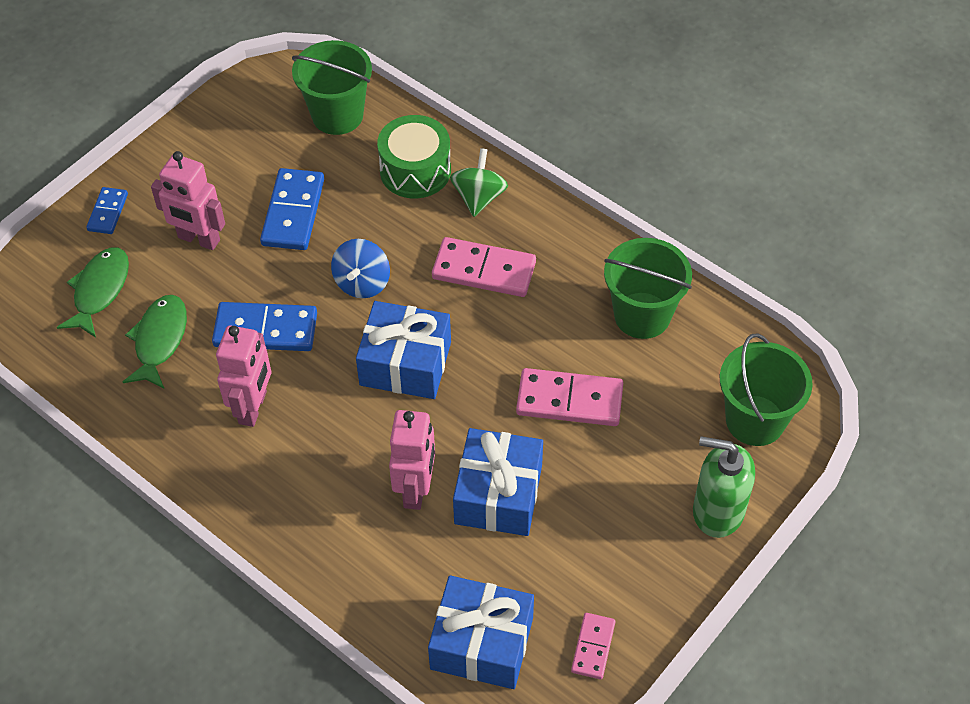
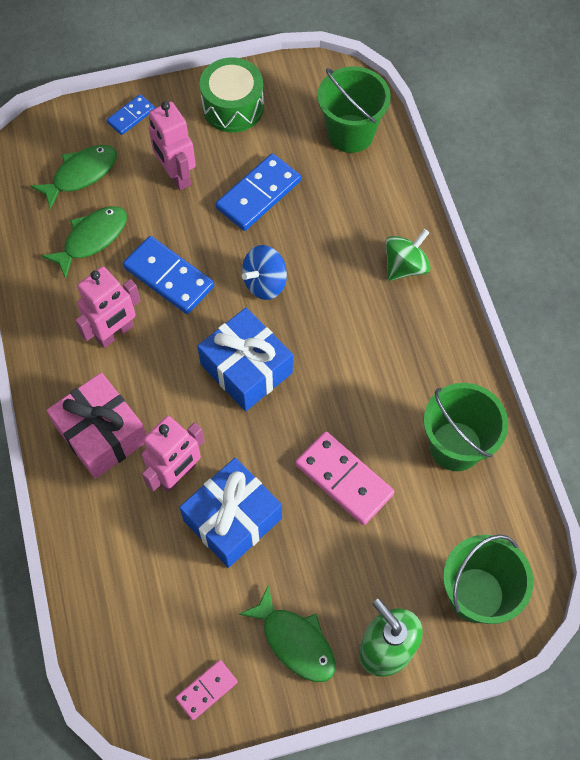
camera: 35 degrees right, 10 degrees up
green drum [377,115,451,198] -> green drum moved to [200,57,264,133]
blue gift [428,575,534,689] -> none
pink domino [432,237,536,297] -> none
none -> pink gift [46,373,146,479]
none -> green fish [239,585,336,682]

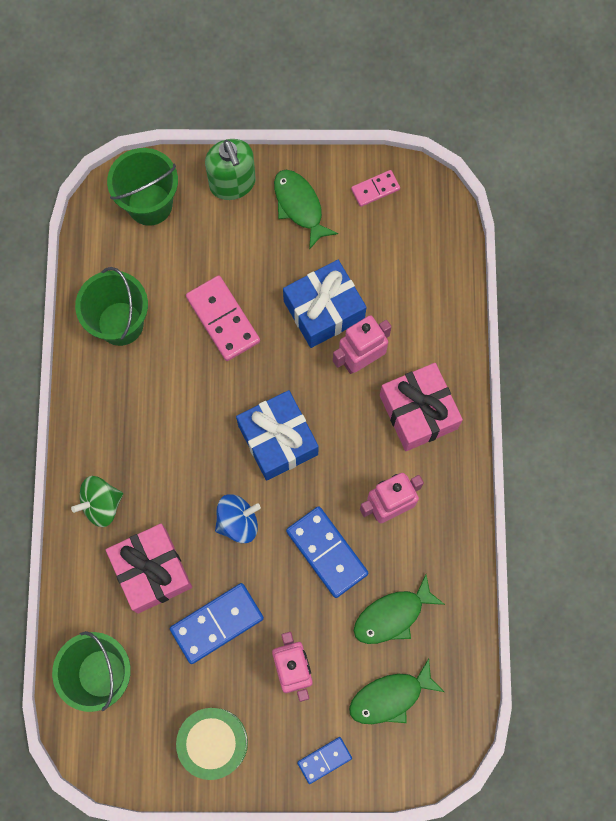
camera: 165 degrees left, 10 degrees up
none -> pink gift [106,524,192,614]

